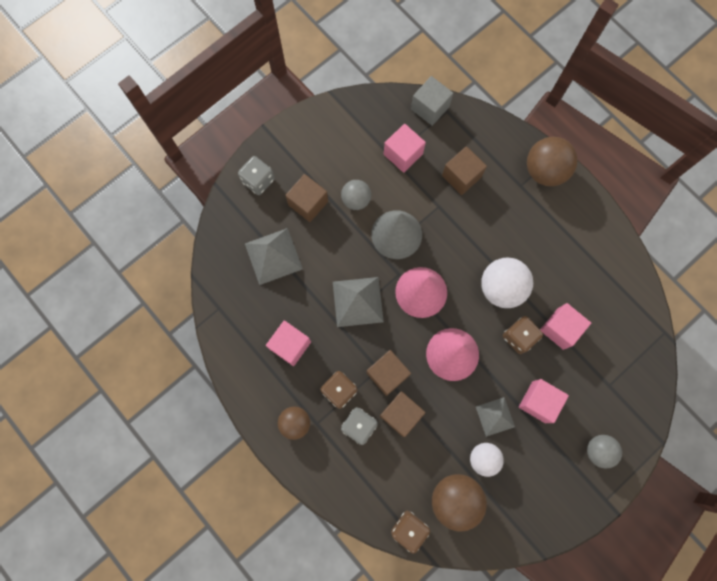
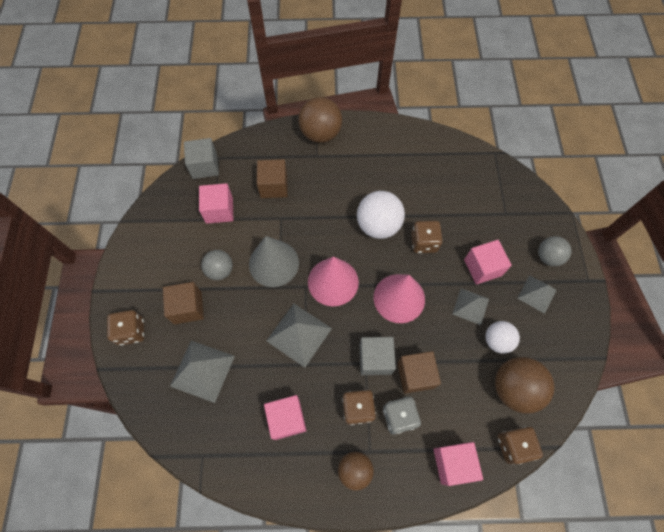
camera: 50 degrees left, 10 degrees down
grey dice [238,156,275,195] -> brown dice [107,310,144,345]
brown cube [367,350,411,396] -> grey cube [359,337,396,375]
pink cube [540,303,591,350] -> pink cube moved to [433,442,483,486]
none -> grey pyramid [517,275,556,314]

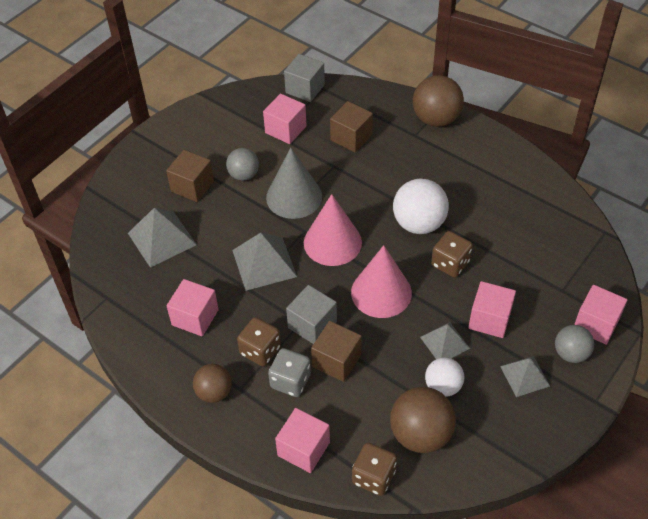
camera: 40 degrees right, 15 degrees down
brown dice [107,310,144,345] -> none
none -> pink cube [574,285,627,345]

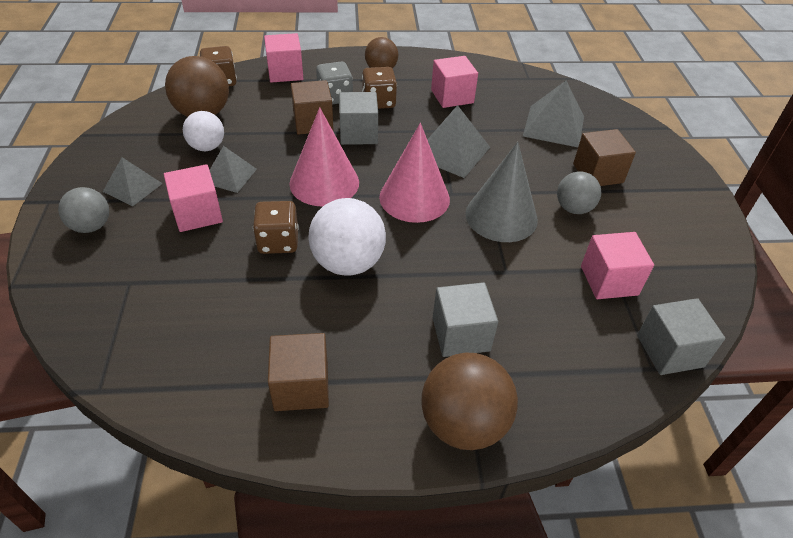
camera: 135 degrees right, 5 degrees down
brown cube [330,101,373,152] -> brown cube moved to [268,333,329,411]
pink cube [574,285,627,345] -> none
none -> grey cube [433,282,498,357]

